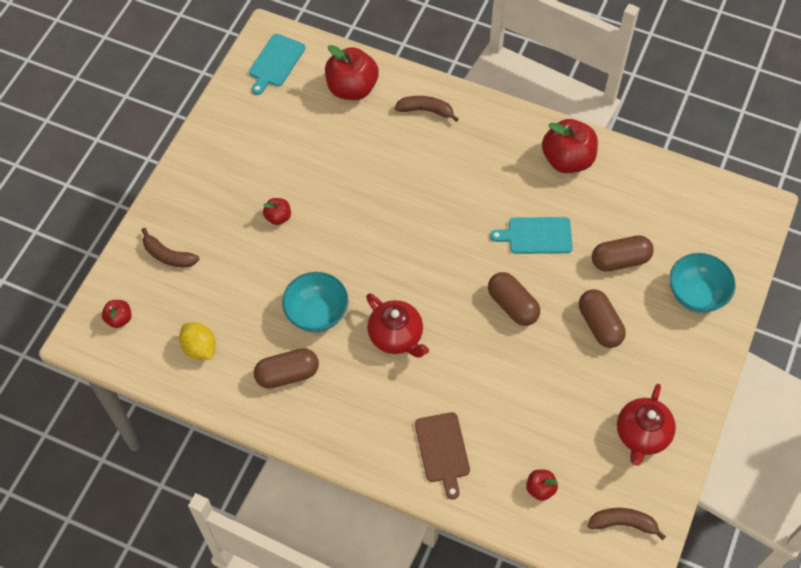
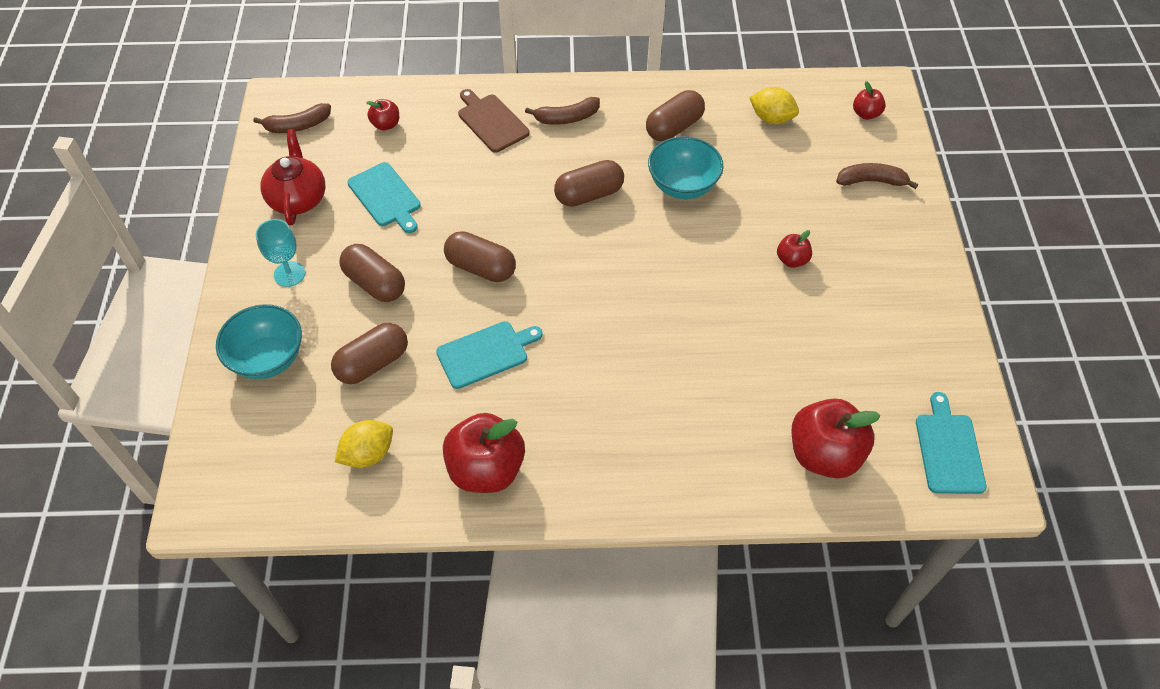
camera: 155 degrees right, 5 degrees down
red teapot [366,293,429,358] -> brown capsule [554,160,624,207]
brown banana [395,96,459,122] -> brown banana moved to [525,97,600,125]
none -> turquoise goblet [256,219,305,287]
none -> yellow lemon [335,420,393,468]
none -> turquoise cutting board [347,162,421,233]

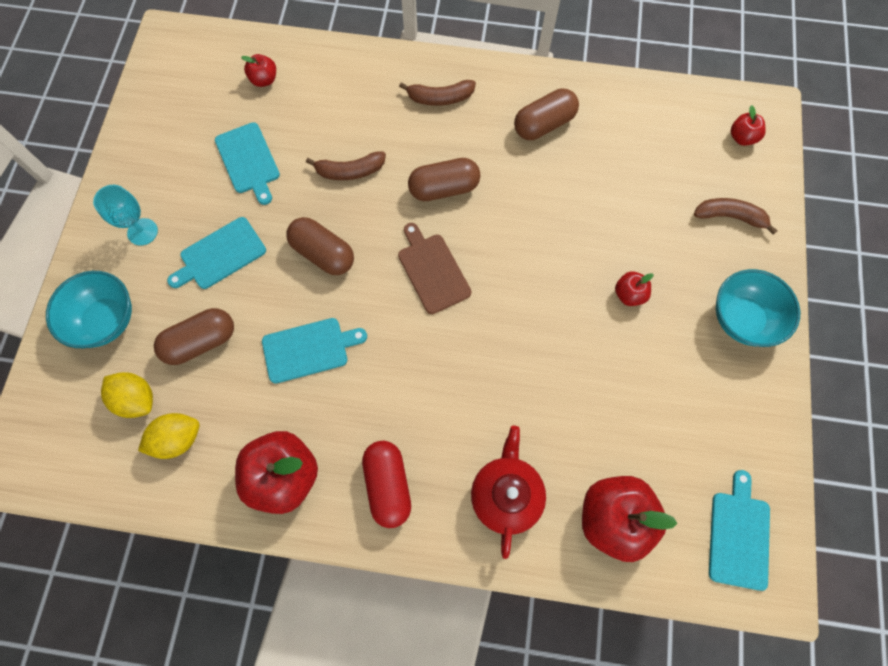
camera: 10 degrees right, 15 degrees up
brown banana [253,103,331,133] -> brown banana moved to [306,151,386,180]
red teapot [260,129,326,226] -> red teapot moved to [471,426,546,559]
brown capsule [339,244,405,302] -> turquoise cutting board [167,217,266,289]
brown cutting board [458,89,530,152] -> brown cutting board moved to [398,223,471,314]
turquoise bowl [648,136,724,199] -> turquoise bowl moved to [716,269,800,347]
yellow lemon [749,87,799,124] -> yellow lemon moved to [101,372,153,418]
none -> red capsule [362,441,411,528]

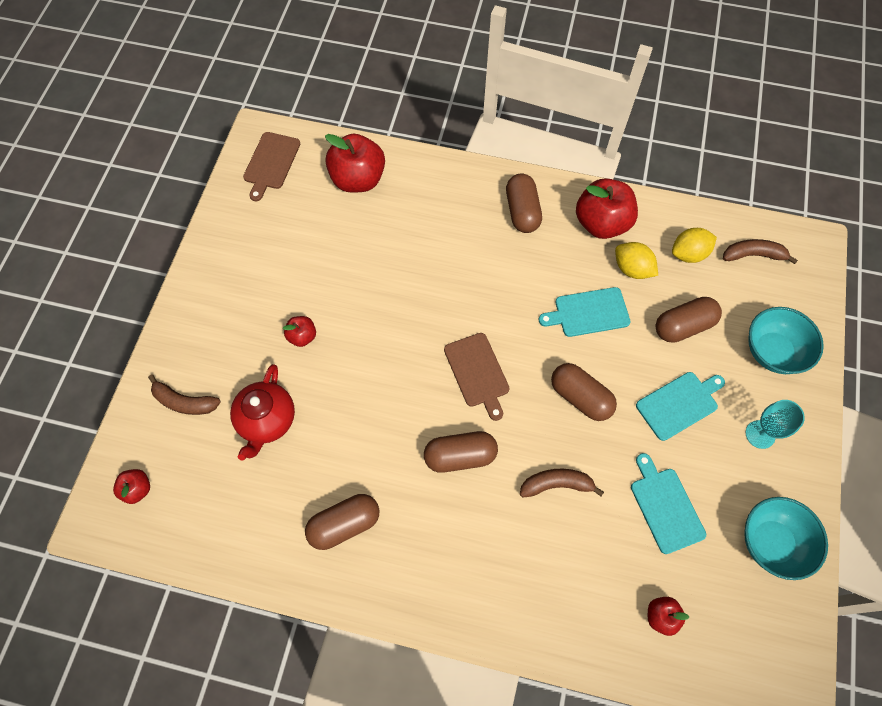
camera: 175 degrees left, 5 degrees down
yellow lemon [101,372,153,418] -> yellow lemon moved to [615,242,658,279]
red capsule [362,441,411,528] -> brown capsule [506,173,542,233]
brown banana [399,80,476,106] -> brown banana moved to [723,239,798,264]
red teapot [471,426,546,559] -> red teapot moved to [230,364,295,461]
turquoise cutting board [709,470,770,591] -> brown cutting board [243,132,300,201]
turquoise bowl [716,269,800,347] -> turquoise bowl moved to [744,497,828,580]

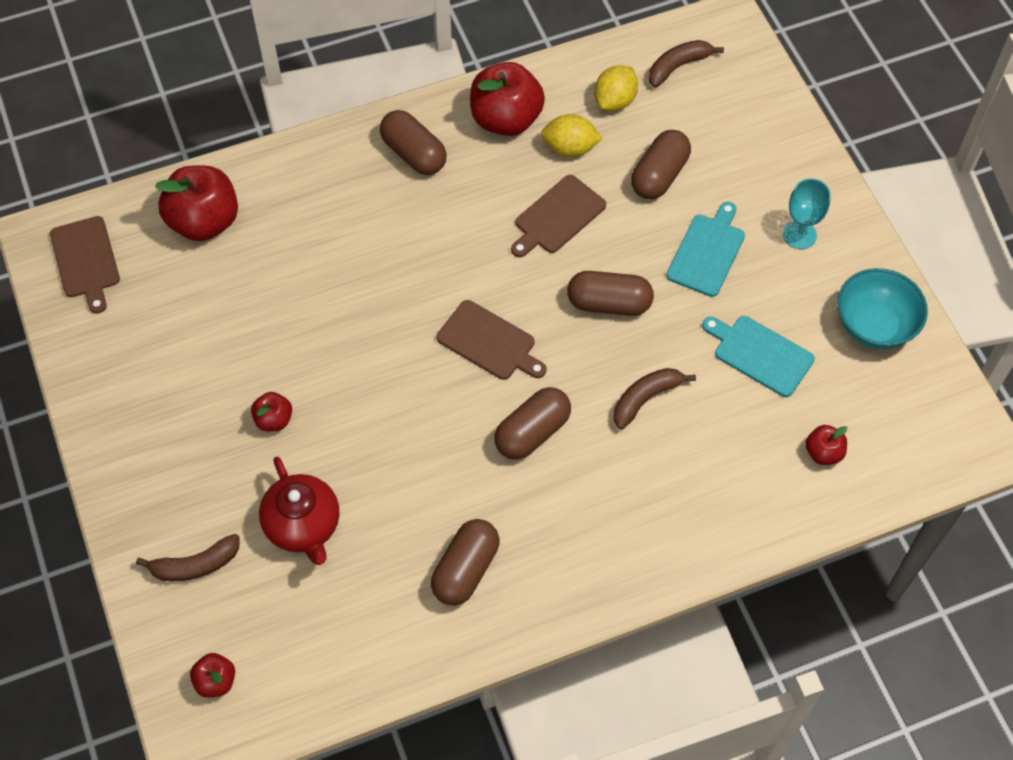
camera: 35 degrees left, 5 degrees down
turquoise cutting board [539,287,630,337] -> brown cutting board [511,175,606,257]
turquoise bowl [748,307,824,374] -> none

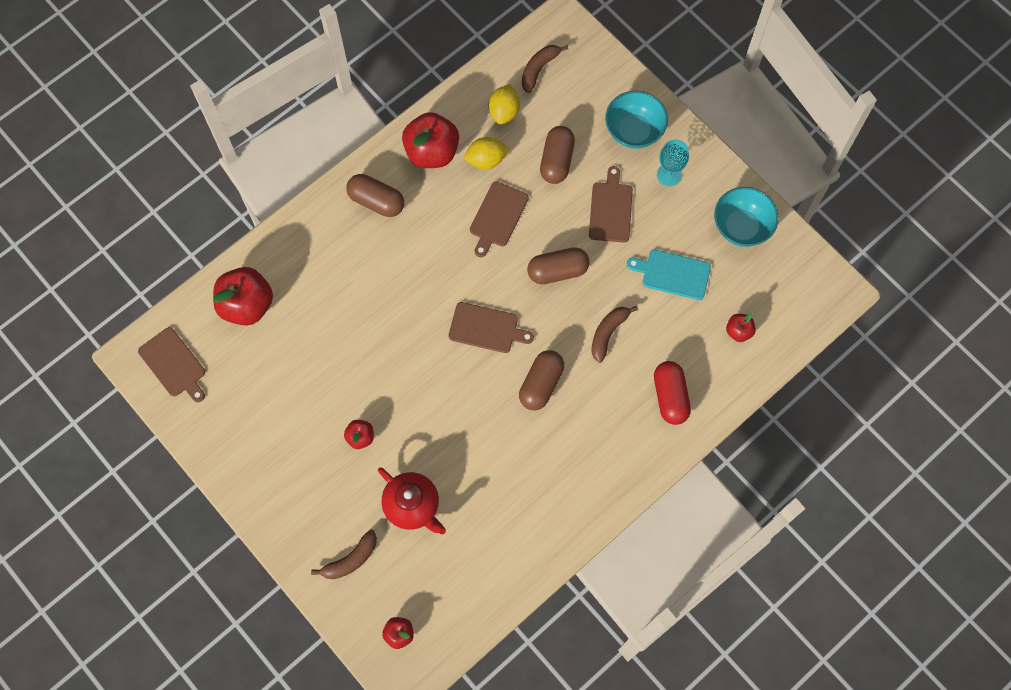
camera: 20 degrees left, 10 degrees up
brown capsule [431,519,500,606] -> none
turquoise cutting board [666,202,745,297] -> brown cutting board [589,166,633,243]
none -> turquoise bowl [605,91,668,149]
none -> red capsule [654,361,691,425]

